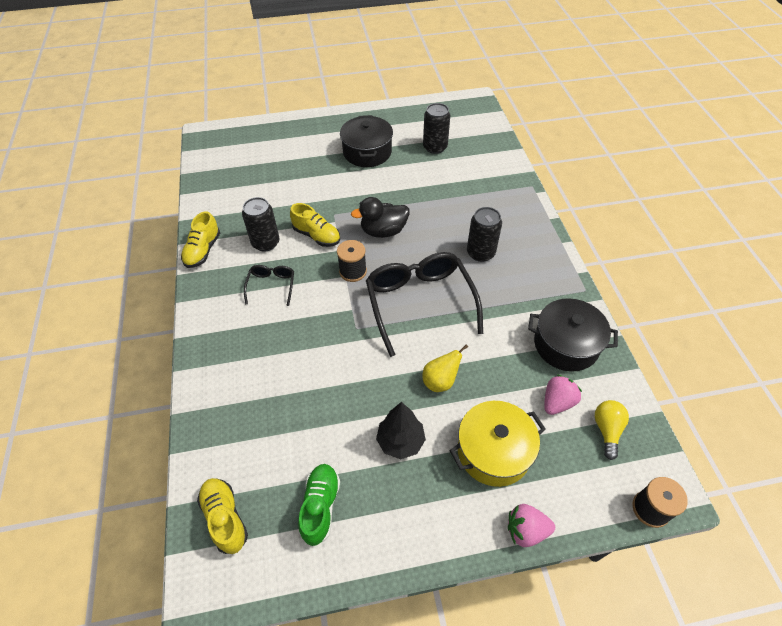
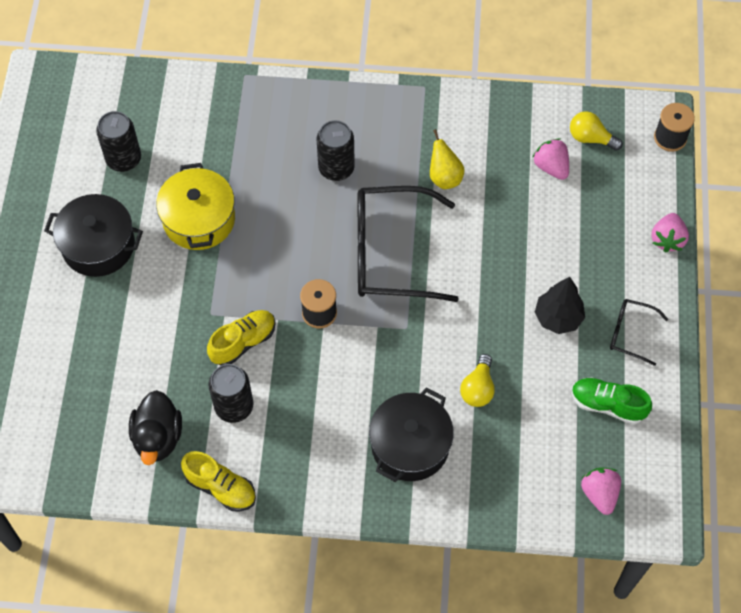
camera: 75 degrees left, 10 degrees up
yellow shoe [197,478,248,554] -> pink strawberry [581,467,621,515]
black glasses [244,265,294,306] -> black glasses moved to [610,299,668,366]
black duck [351,197,409,238] -> black duck moved to [129,390,182,465]
yellow pear [423,344,468,392] -> yellow pear moved to [430,129,465,189]
yellow pot [449,401,546,487] -> yellow pot moved to [156,163,235,250]
black pot [528,298,618,372] -> black pot moved to [369,387,454,482]
none -> yellow light bulb [460,354,495,407]

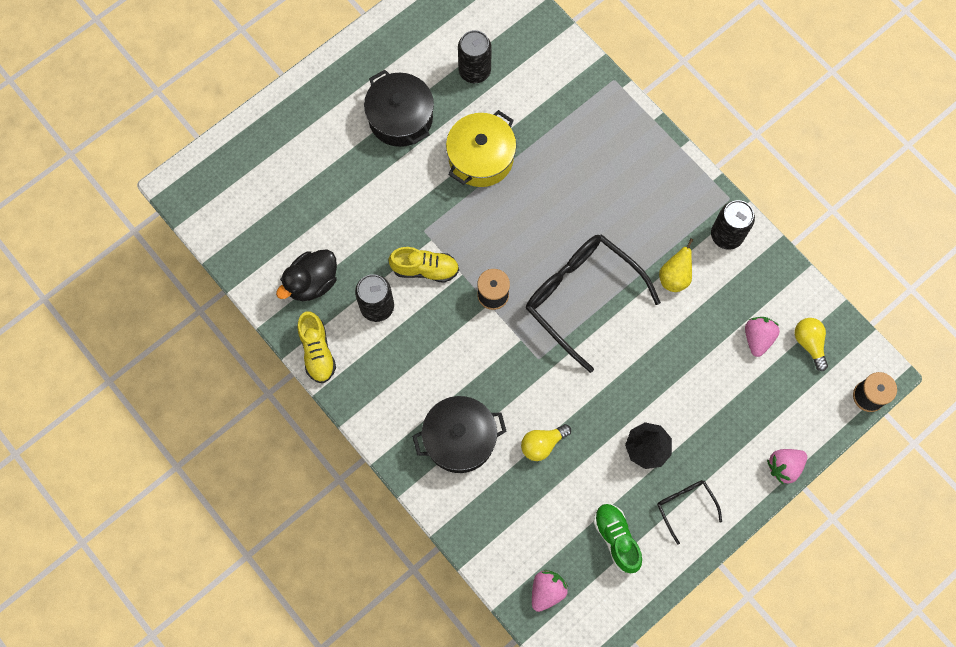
camera: 45 degrees right, 10 degrees up
black can [317,120,355,181] -> black can moved to [711,200,755,250]

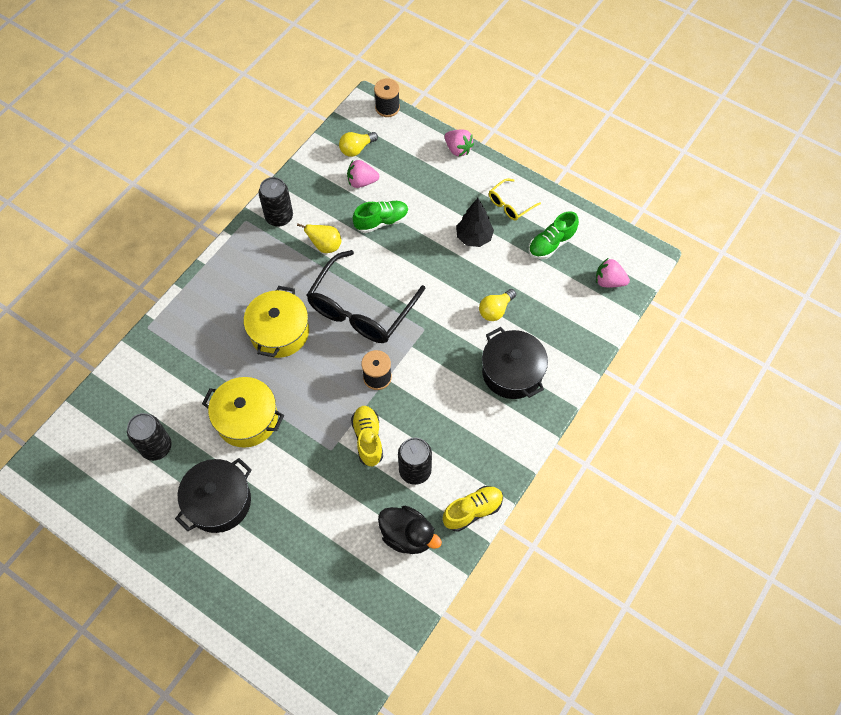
camera: 105 degrees left, 10 degrees down
yellow light bulb [521,424,571,461] -> yellow light bulb turned 90 degrees clockwise [479,289,516,321]
black glasses [657,480,722,545] -> yellow glasses [489,179,541,221]
none -> yellow pot [244,286,309,358]
none -> green shoe [353,201,409,233]

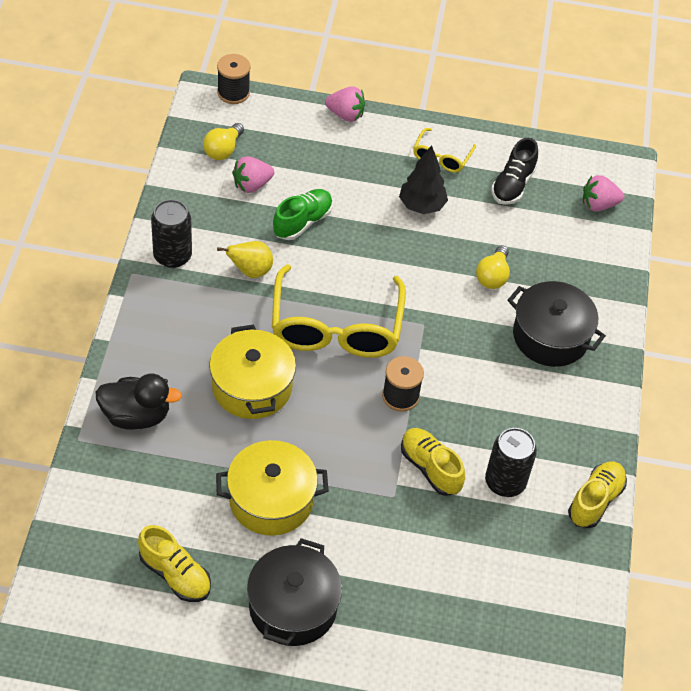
camera: 30 degrees left, 10 degrees down
black can [127,413,171,461] -> yellow shoe [138,525,211,602]
black glasses [307,250,425,343] -> yellow glasses [272,264,406,358]
black duck [378,506,442,554] -> black duck moved to [95,374,182,430]
green shoe [529,211,579,259] -> black shoe [491,138,538,205]

